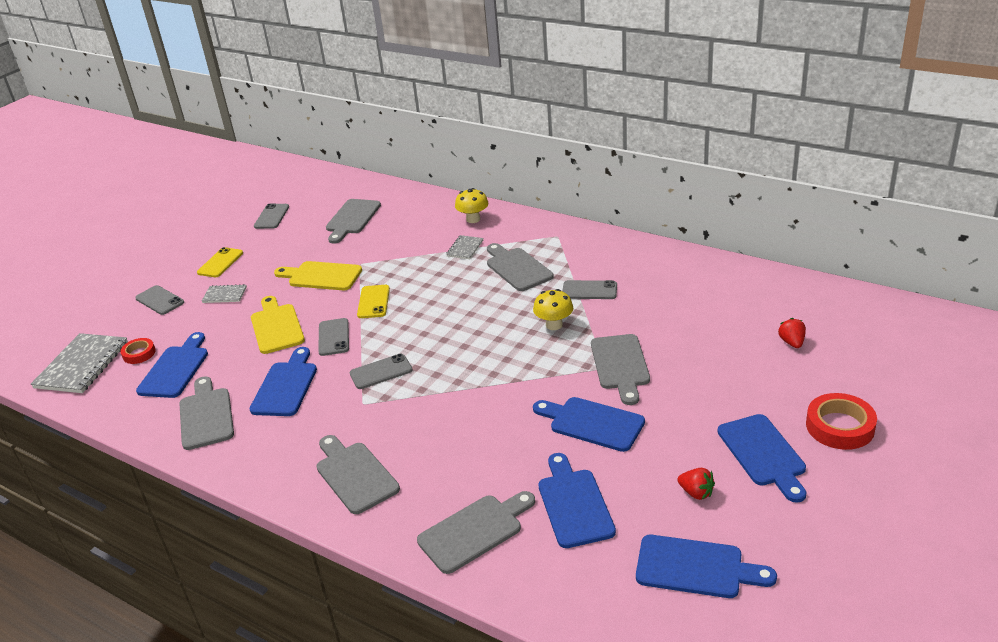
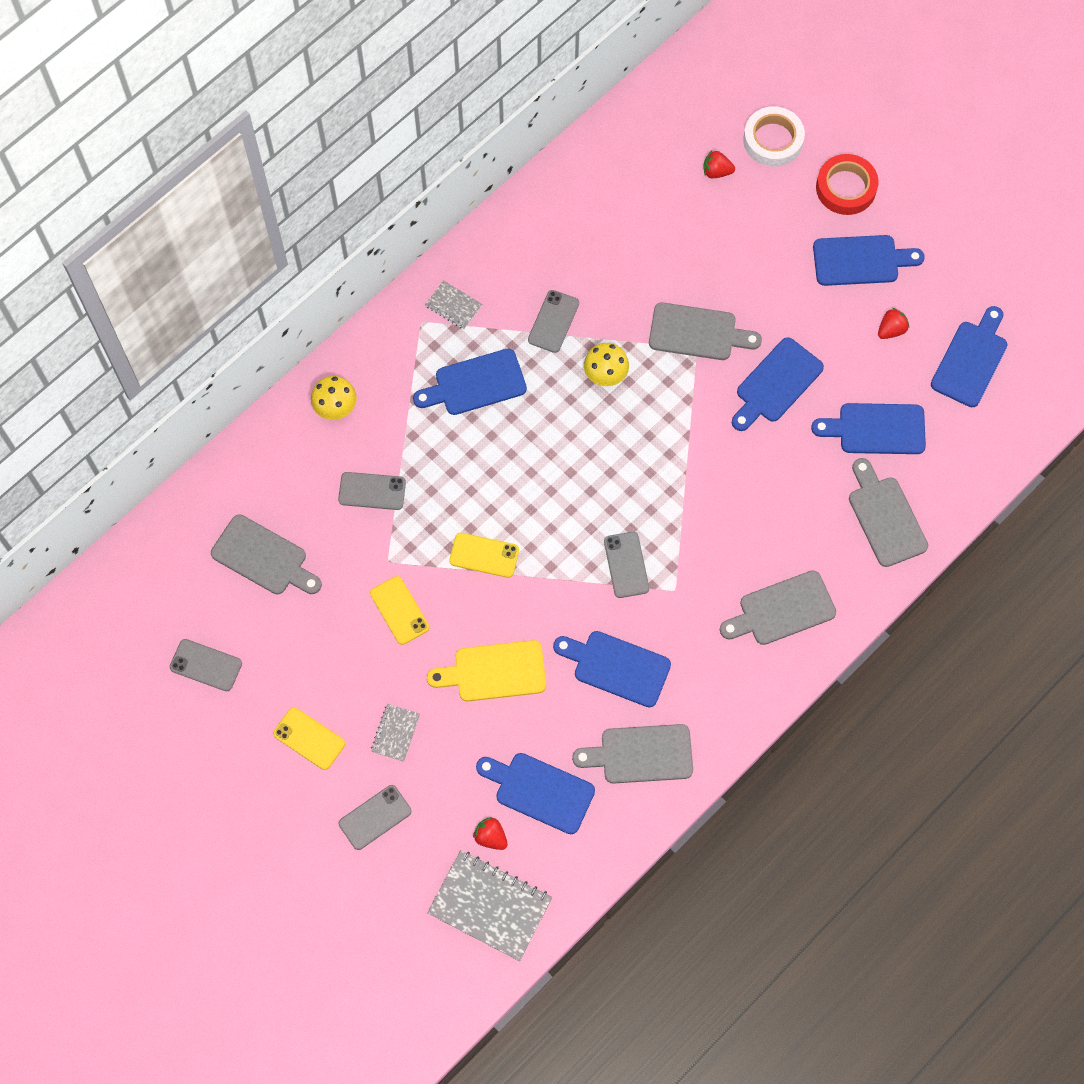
camera: 80 degrees left, 35 degrees up
red tape [120,338,156,364] -> red strawberry [473,817,508,850]
yellow cutting board [274,261,362,290] -> yellow phone [370,576,429,645]
grey phone [318,318,349,356] -> grey phone moved to [338,472,406,510]
grey notebook [446,235,484,259] -> grey notebook moved to [425,280,482,329]
grey cutting board [487,243,554,291] -> blue cutting board [413,349,527,415]
none -> white tape [743,106,805,167]

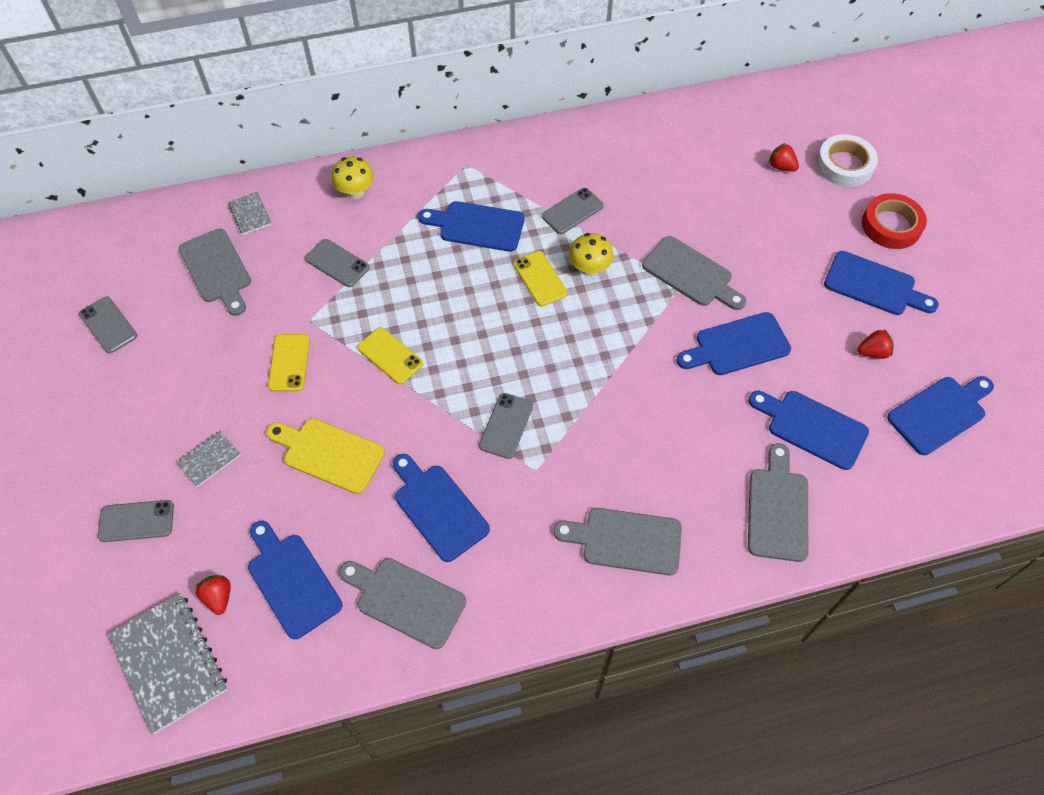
camera: 30 degrees right, 10 degrees down
yellow phone [273,707,345,770] -> yellow phone moved to [514,251,568,306]
grey notebook [425,280,482,329] -> grey notebook moved to [228,192,272,235]

